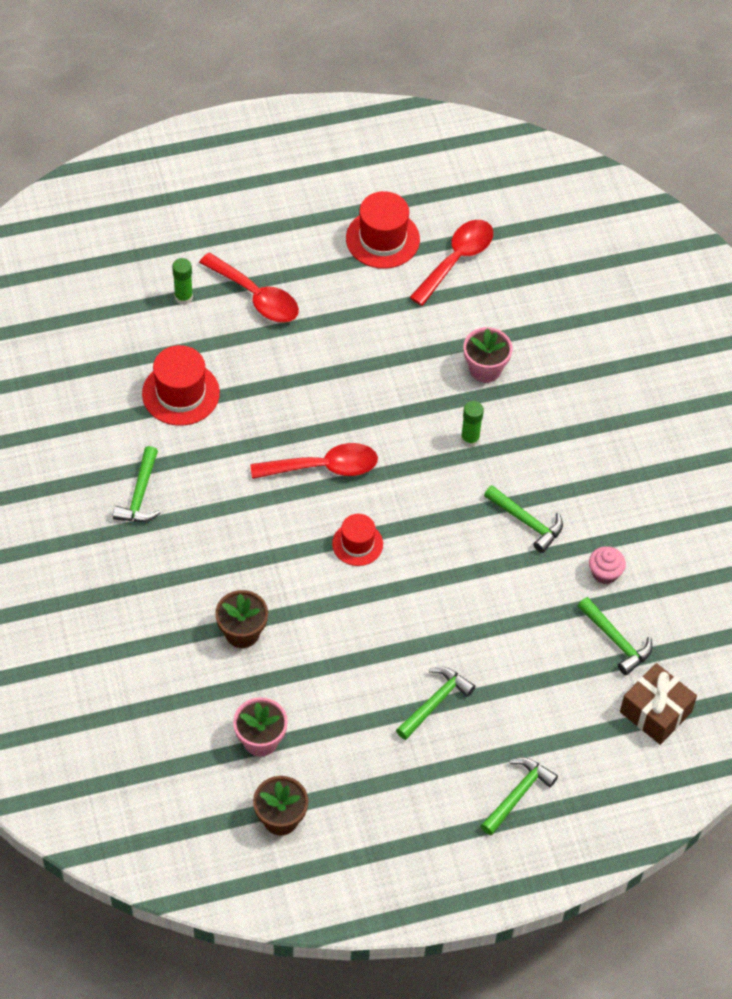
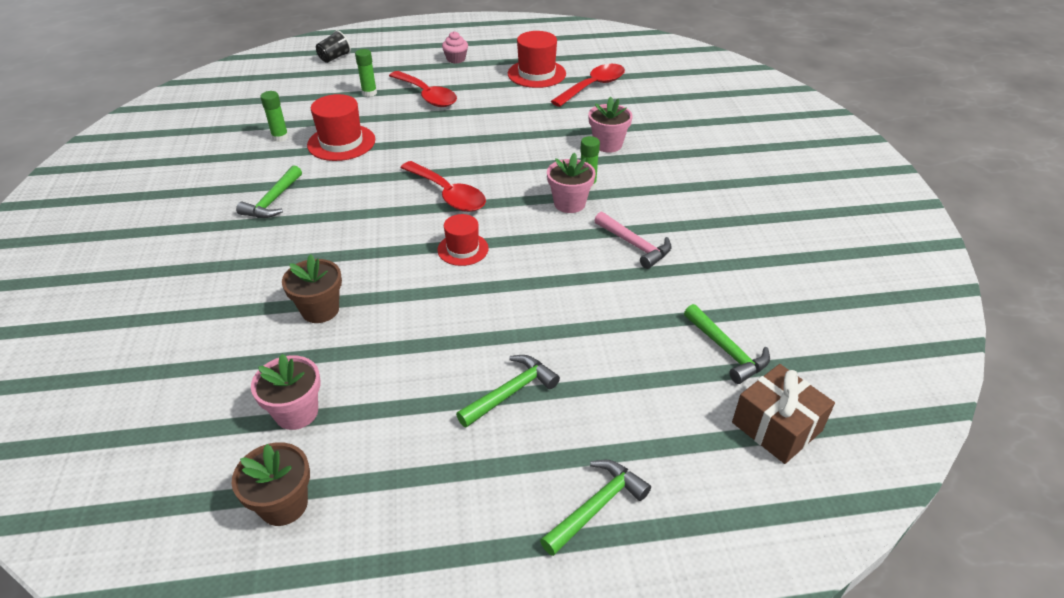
camera: 10 degrees right, 15 degrees down
red spoon [250,443,378,479] -> red spoon turned 45 degrees clockwise [400,161,486,212]
green hammer [484,485,563,553] -> pink hammer [594,212,671,269]
pink cupcake [589,546,626,584] -> pink cupcake moved to [442,31,468,64]
none -> green glue stick [260,91,289,142]
none -> black cup [316,30,351,63]
none -> pink flower pot [547,152,596,213]

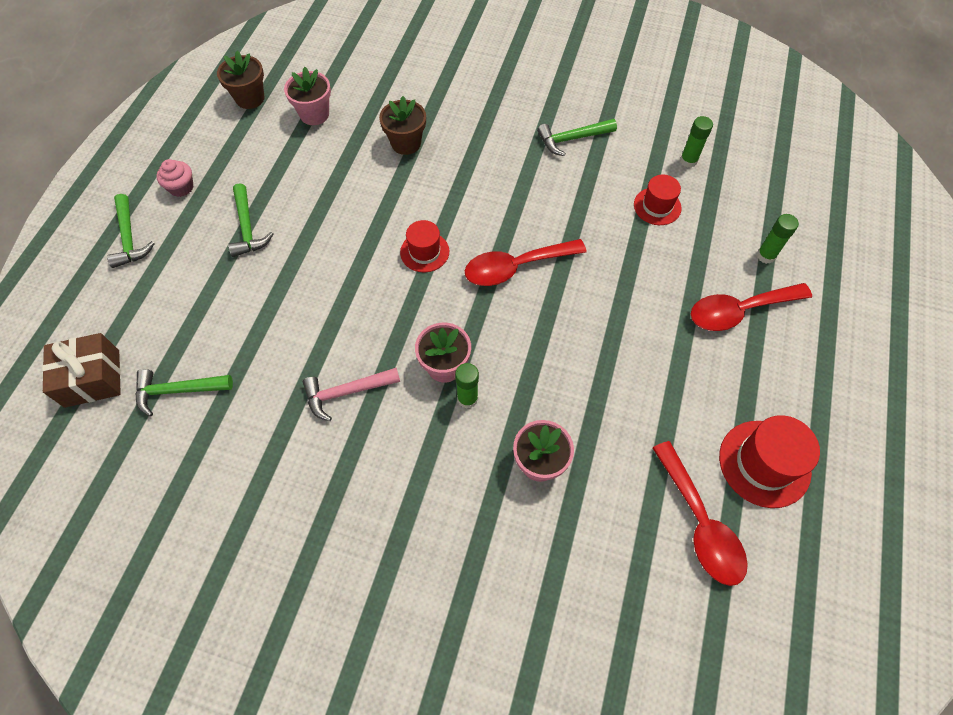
camera: 115 degrees right, 20 degrees up
green hammer [236,165,302,218] -> green hammer turned 60 degrees counterclockwise [537,119,617,156]
red hat [307,94,375,161] -> red hat [634,175,681,225], size x0.64
black cup [316,30,351,63] -> none
pink cupcake [442,31,468,64] -> pink cupcake moved to [156,159,193,197]

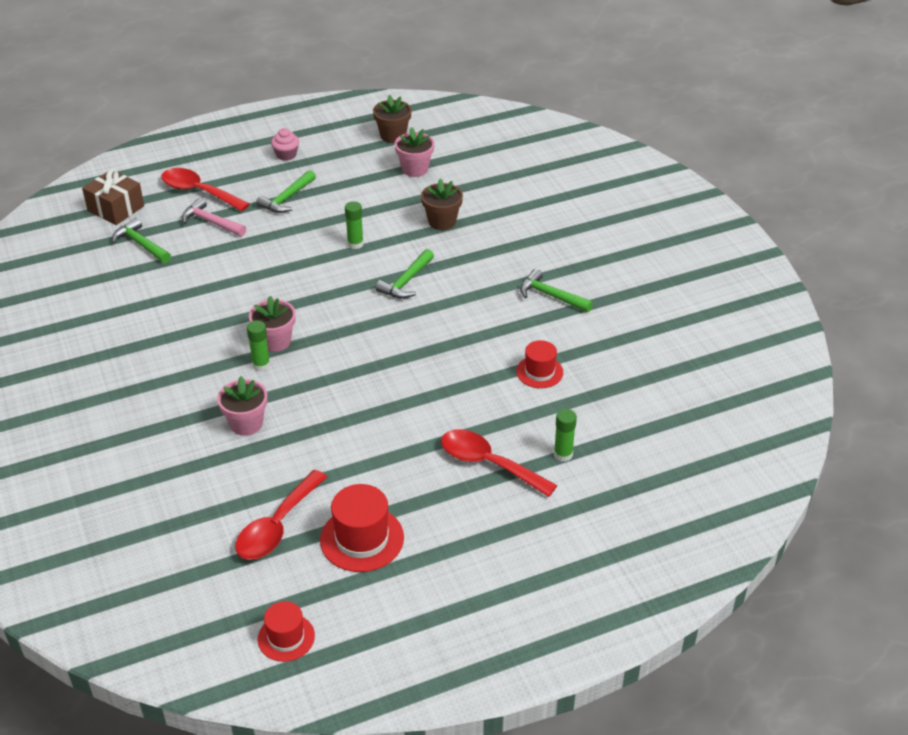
camera: 50 degrees right, 20 degrees down
green hammer [107,194,155,268] -> green hammer moved to [375,249,434,299]
pink hammer [303,368,400,421] -> pink hammer moved to [182,198,246,237]
red hat [400,220,449,272] -> red hat moved to [258,601,315,662]
red spoon [465,239,587,286] -> red spoon moved to [161,168,249,211]
green glue stick [680,116,713,168] -> green glue stick moved to [345,201,364,249]

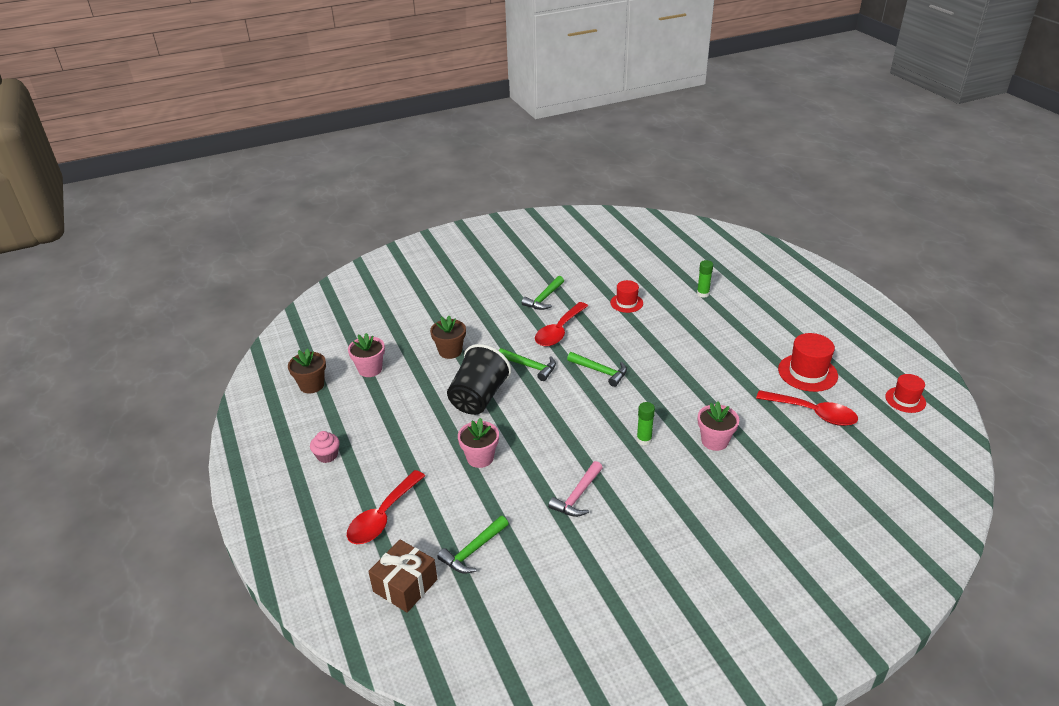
camera: 90 degrees left, 5 degrees down
pink hammer [182,198,246,237] -> pink hammer moved to [548,461,603,517]
pink flower pot [249,296,296,352] -> pink flower pot moved to [458,418,499,468]
green hammer [256,170,316,213] -> green hammer moved to [567,352,627,387]
green glue stick [345,201,364,249] -> black cup [447,344,511,415]
red spoon [441,429,557,497] -> red spoon moved to [535,302,588,347]

